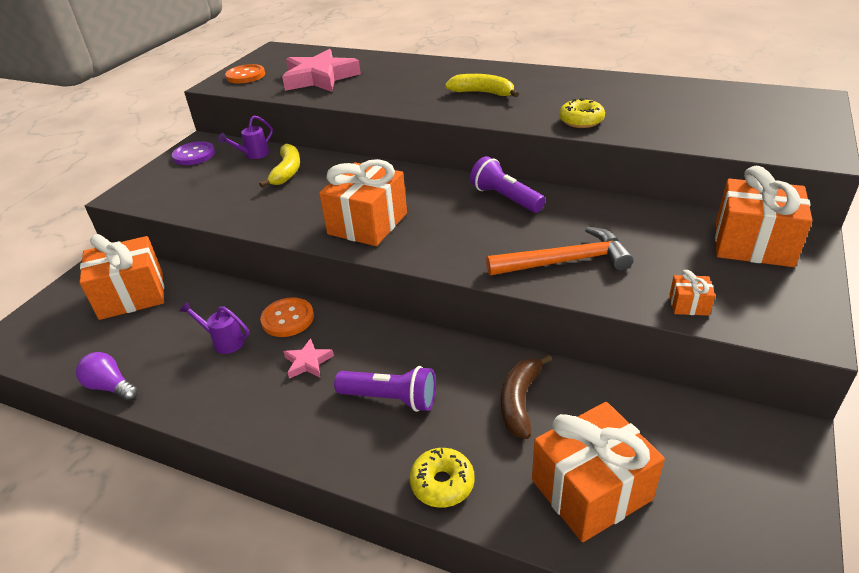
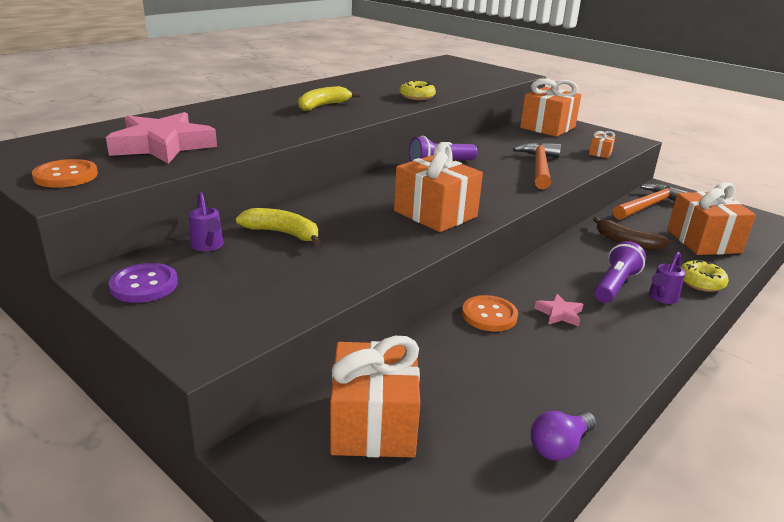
camera: 75 degrees left, 10 degrees down
purple watering can [179,301,249,354] -> purple watering can moved to [649,252,685,304]
none -> orange hammer [613,184,689,220]

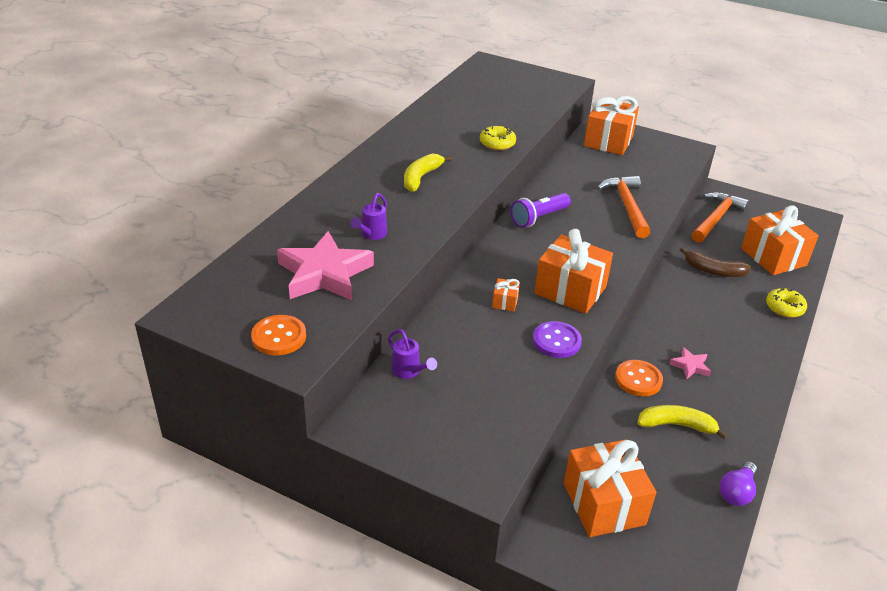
camera: 15 degrees left, 10 degrees up
purple button [109,263,178,303] -> purple button moved to [533,321,582,358]
yellow banana [235,208,321,245] -> yellow banana moved to [637,405,728,440]
orange gift [589,131,615,158] -> orange gift moved to [492,278,520,312]
purple flashlight [594,241,646,303] -> none
purple watering can [649,252,685,304] -> purple watering can moved to [351,193,387,240]

